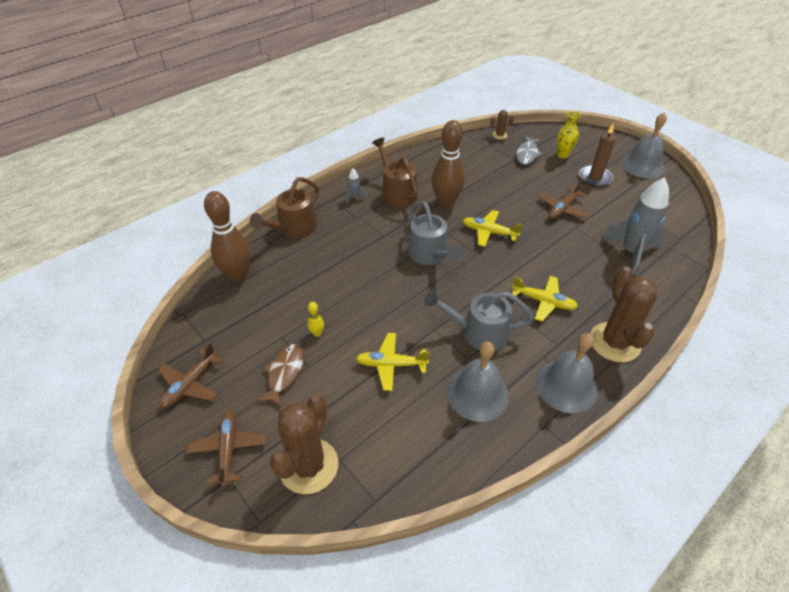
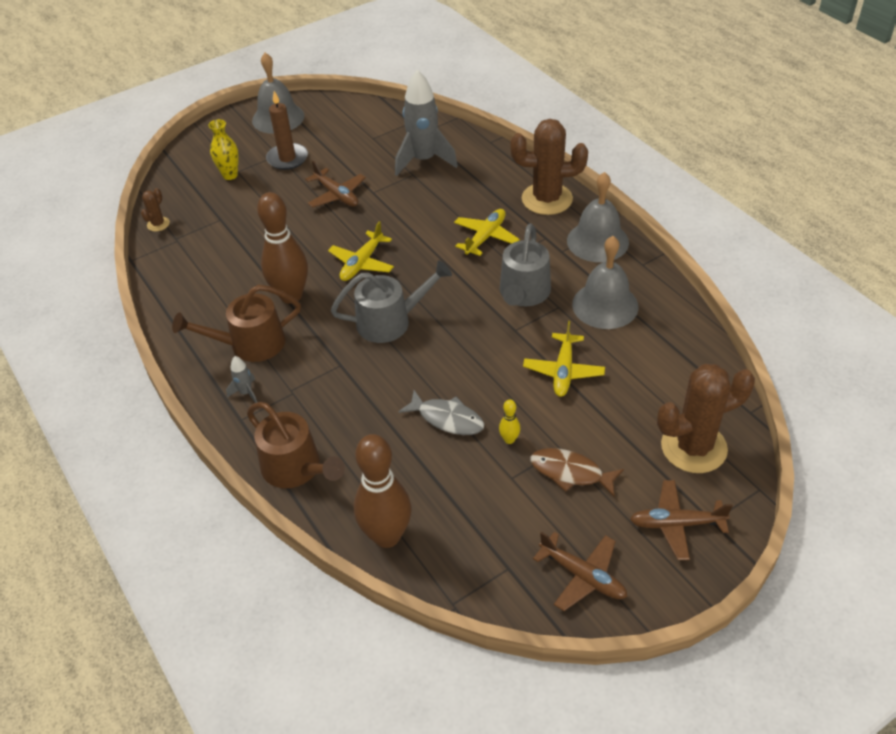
camera: 80 degrees left, 0 degrees up
brown cactus [270,395,338,494] -> brown cactus turned 45 degrees counterclockwise [657,364,755,473]
grey fish [516,136,543,164] -> grey fish moved to [398,390,484,435]

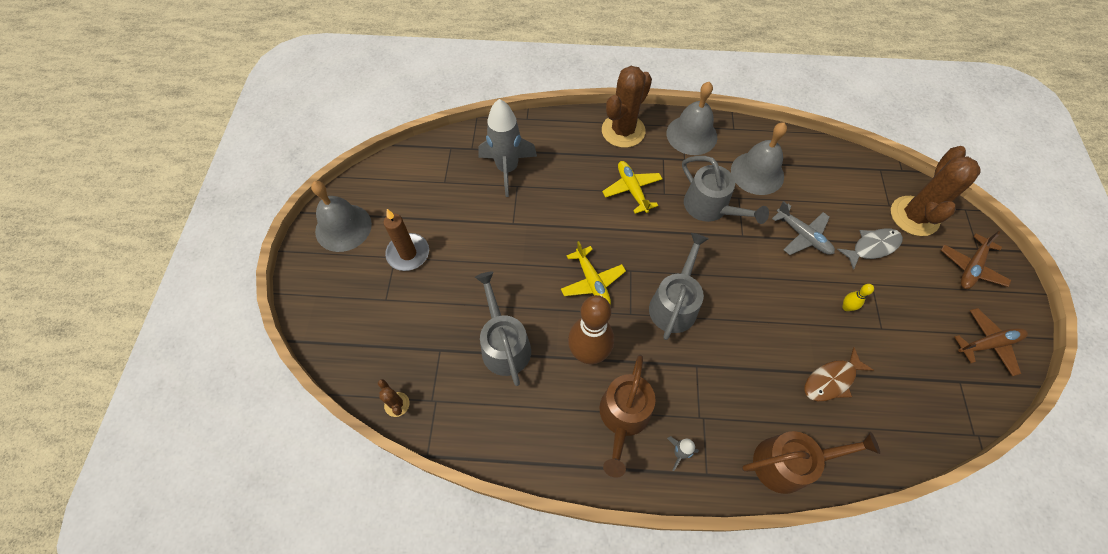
camera: 55 degrees left, 15 degrees up
yellow vase [208,119,239,180] -> none
brown plane [305,161,366,208] -> none
brown bowling pin [354,434,411,548] -> none
grey fish [398,390,484,435] -> grey fish moved to [837,228,903,270]
yellow plane [523,321,605,397] -> grey plane [772,201,835,255]
brown fish [530,448,624,496] -> brown fish moved to [804,347,874,401]
none -> grey watering can [475,271,531,386]

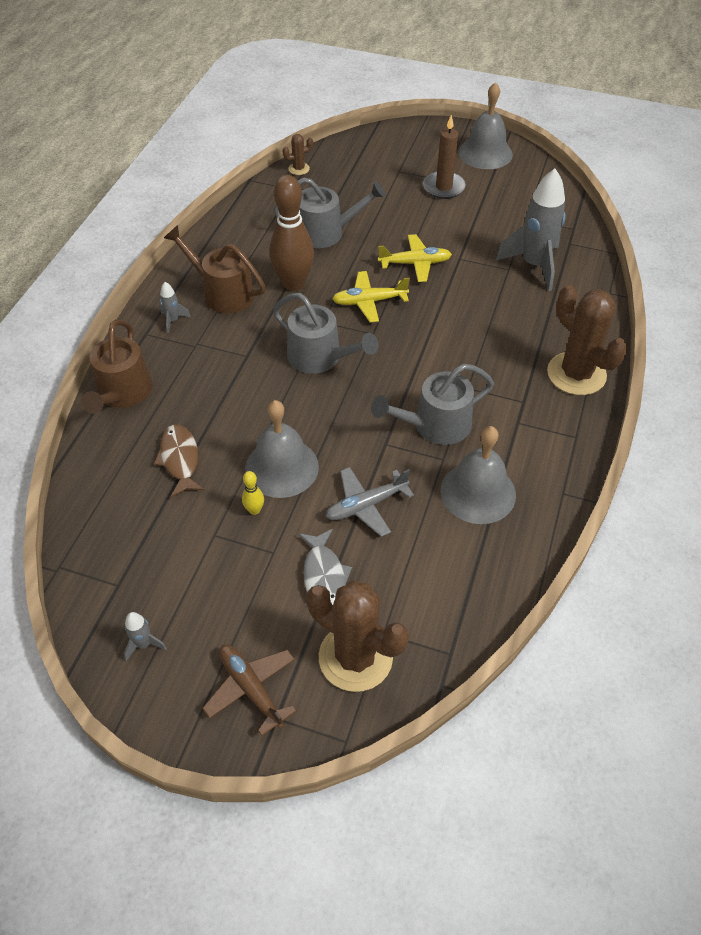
camera: 105 degrees right, 10 degrees down
yellow plane [602,161,662,214] -> yellow plane moved to [378,234,452,282]
grey bell [667,82,717,155] -> grey bell moved to [245,400,319,498]
brown plane [955,308,1028,376] -> grey rocket [124,612,167,661]

